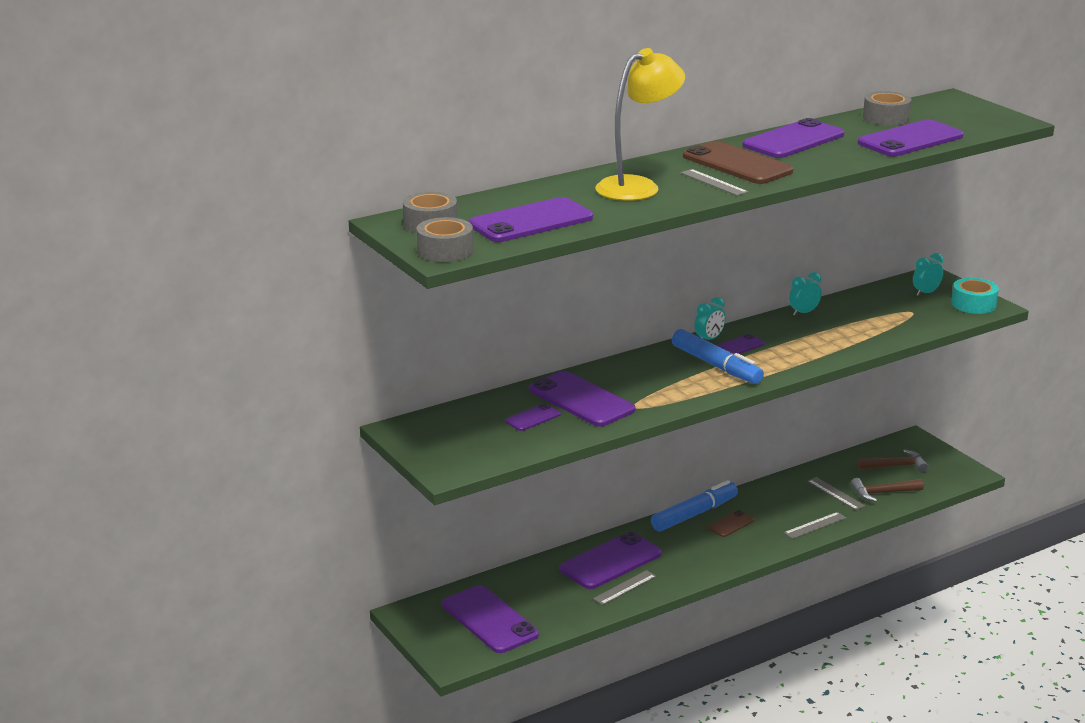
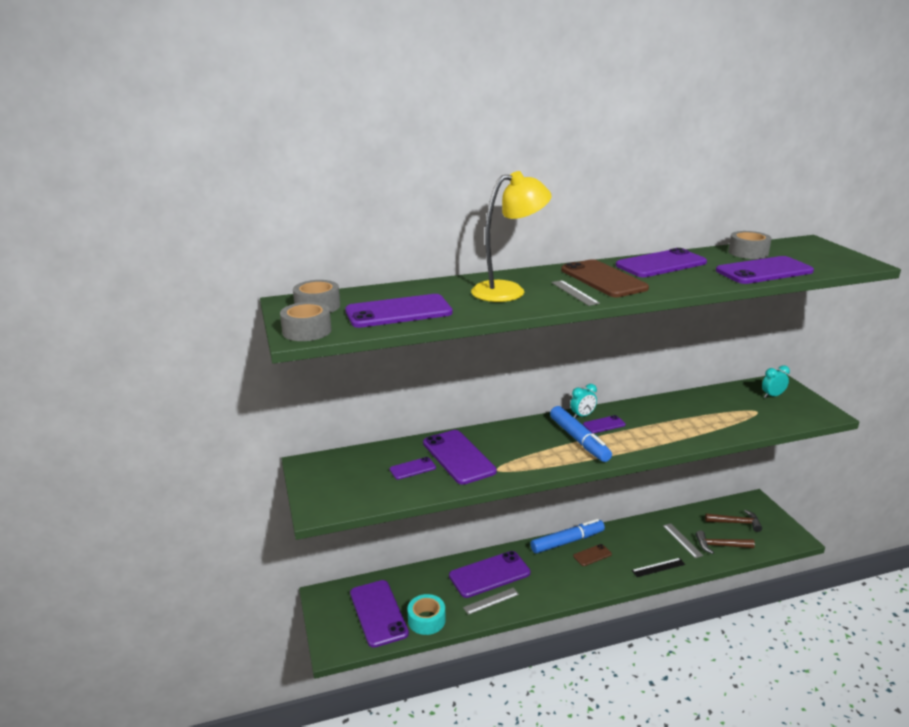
camera: 15 degrees right, 0 degrees up
grey ruler [784,512,846,539] -> black ruler [632,558,685,577]
turquoise clock [789,272,821,316] -> none
turquoise tape [951,278,999,314] -> turquoise tape moved to [407,594,446,635]

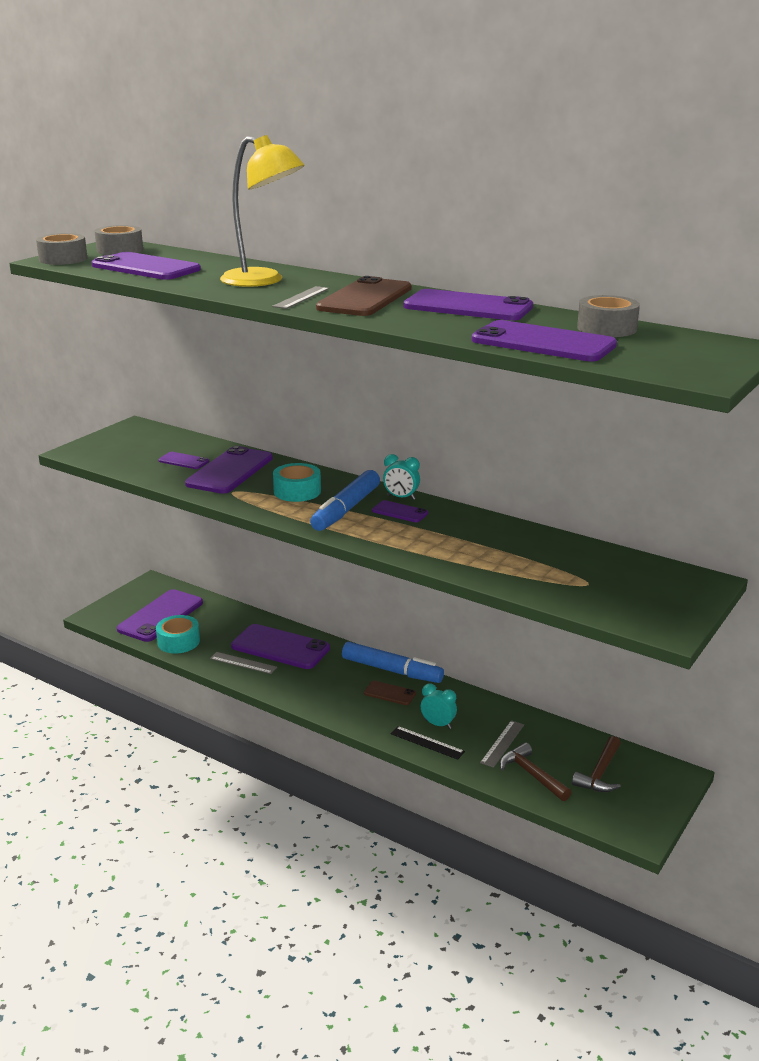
camera: 50 degrees right, 0 degrees up
brown hammer [705,510,762,532] -> brown hammer turned 60 degrees clockwise [572,736,621,792]
turquoise clock [762,365,790,398] -> turquoise clock moved to [421,683,457,729]
none -> turquoise tape [273,463,321,502]

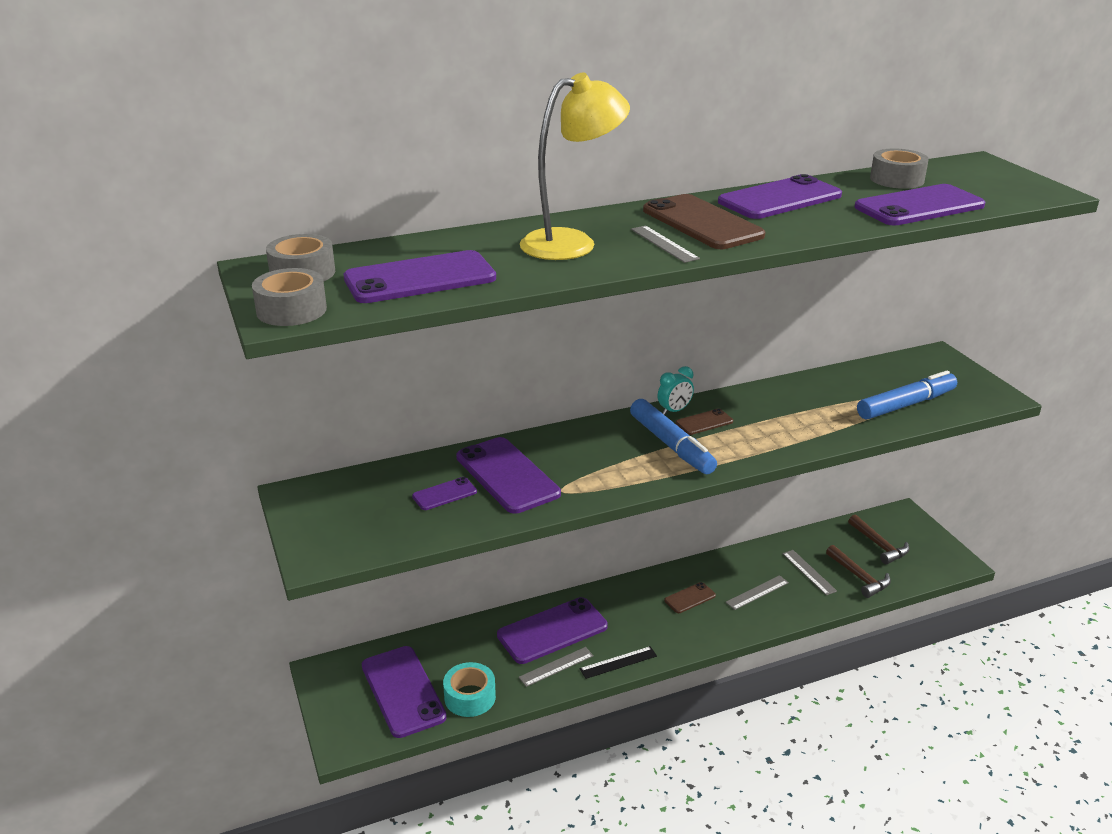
camera: 55 degrees left, 5 degrees up
turquoise tape [273,463,321,502] -> none
blue marker [342,642,444,683] -> blue marker moved to [857,371,957,420]
purple phone [372,500,428,522] -> brown phone [676,408,733,435]
black ruler [390,726,465,760] -> black ruler moved to [580,646,657,679]
turquoise clock [421,683,457,729] -> grey ruler [726,575,789,610]
brown hammer [500,742,572,801] -> brown hammer turned 120 degrees counterclockwise [826,545,891,598]

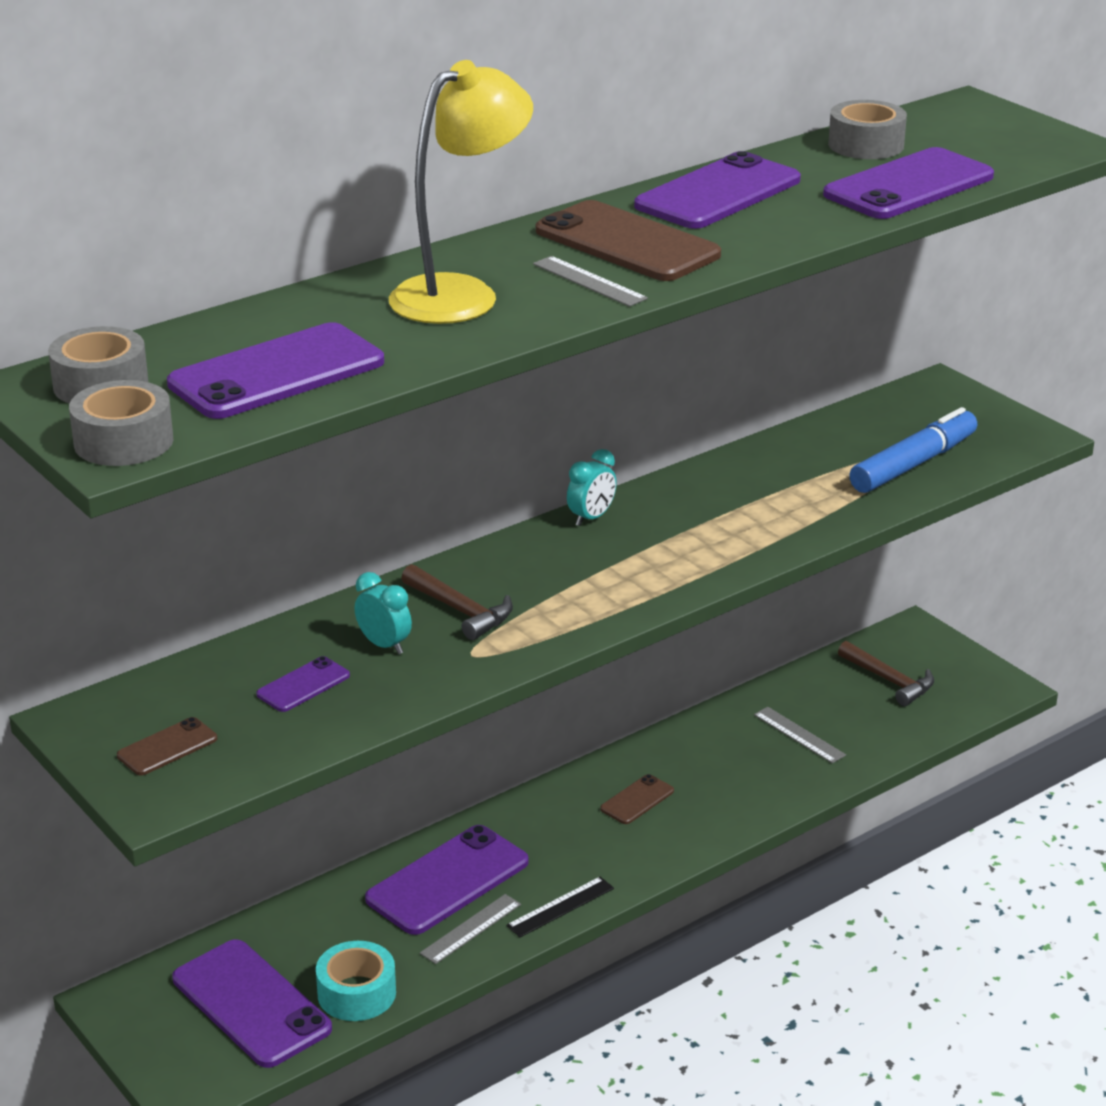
camera: 15 degrees left, 0 degrees up
purple phone [456,437,561,514] -> turquoise clock [355,572,412,654]
blue marker [630,399,717,474] -> none
brown phone [676,408,733,435] -> brown phone moved to [117,717,217,775]
grey ruler [726,575,789,610] -> none
brown hammer [826,545,891,598] -> brown hammer moved to [401,564,513,640]

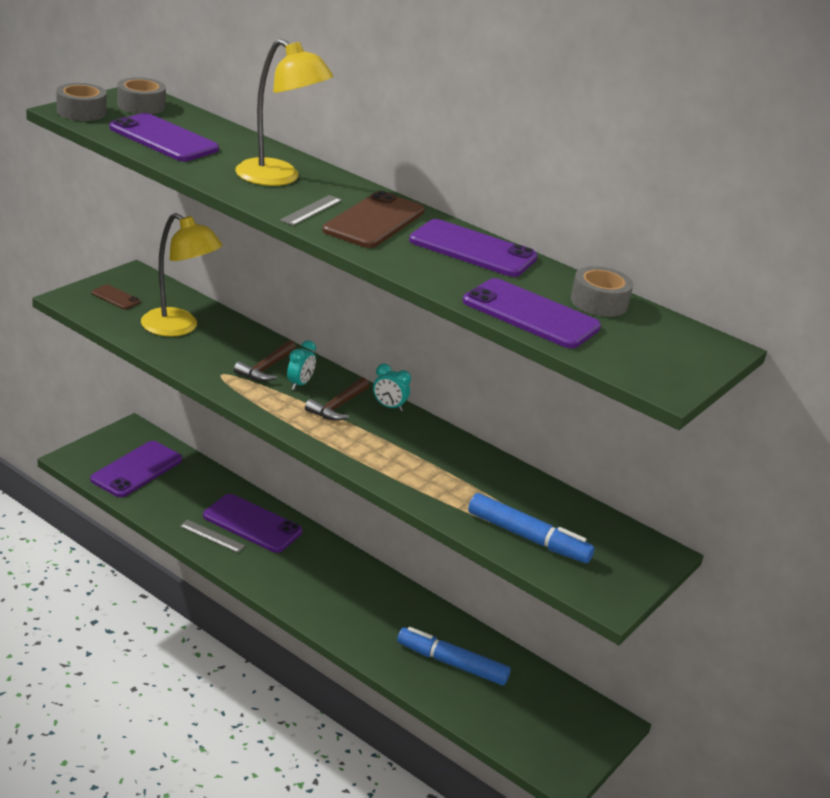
camera: 70 degrees right, 0 degrees up
purple phone [257,656,350,712] -> yellow lamp [141,213,223,337]
turquoise tape [316,941,396,1021] -> none
turquoise clock [355,572,412,654] -> turquoise clock moved to [287,340,316,390]
black ruler [506,877,614,937] -> none
brown phone [600,774,674,824] -> none
grey ruler [754,707,846,764] -> blue marker [397,627,511,686]
brown hammer [838,641,934,706] -> brown hammer moved to [305,377,369,421]

